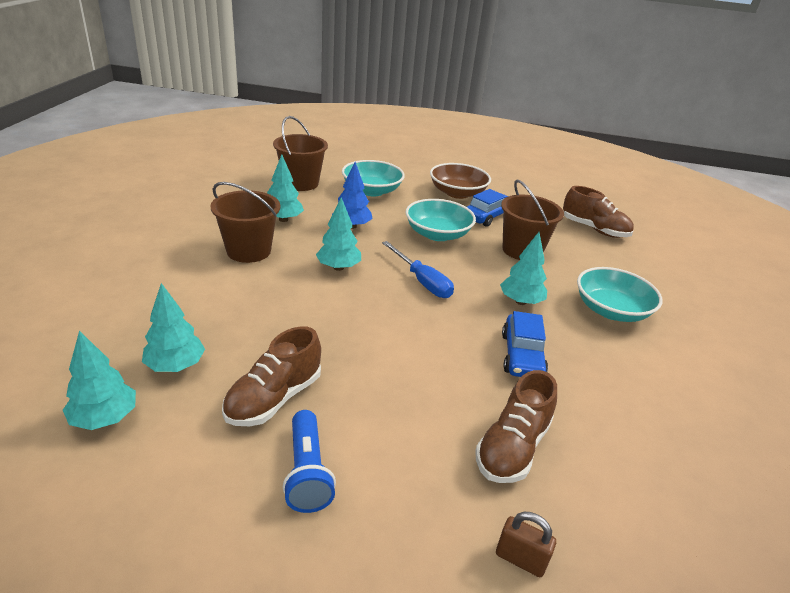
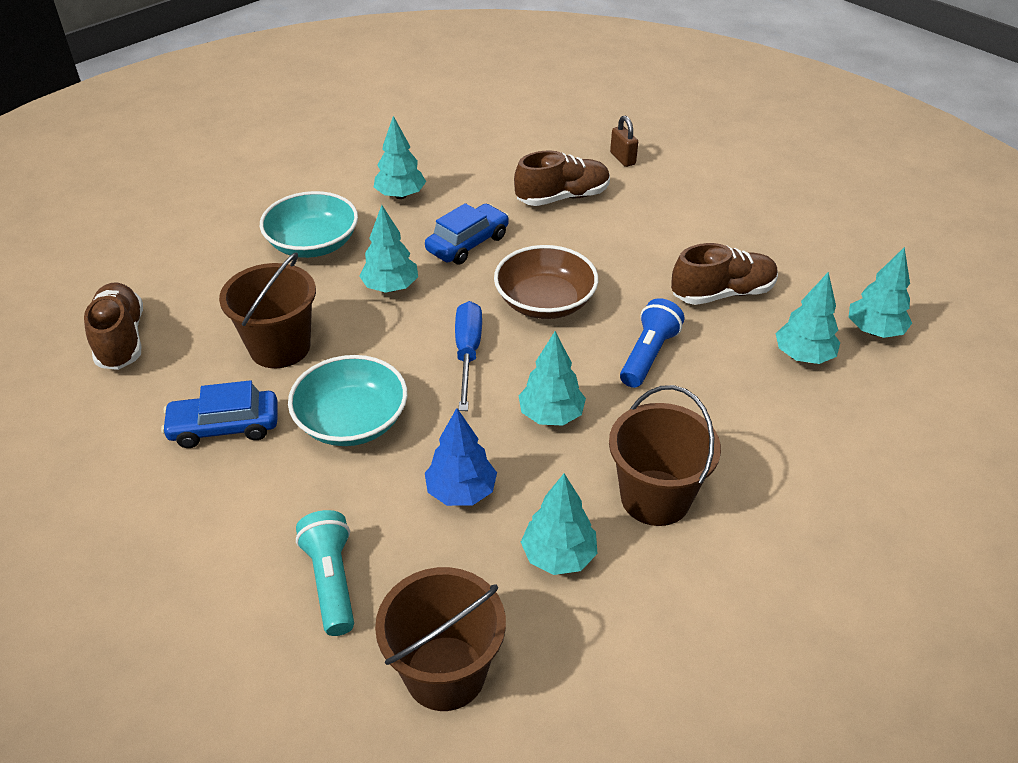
camera: 140 degrees left, 10 degrees up
blue flashlight [283,410,336,513] -> blue flashlight moved to [620,298,684,388]
turquoise bowl [342,160,405,196] -> turquoise flashlight [296,510,354,636]
brown bowl [430,163,491,199] -> brown bowl moved to [494,245,598,319]
none -> turquoise tree [374,116,426,199]

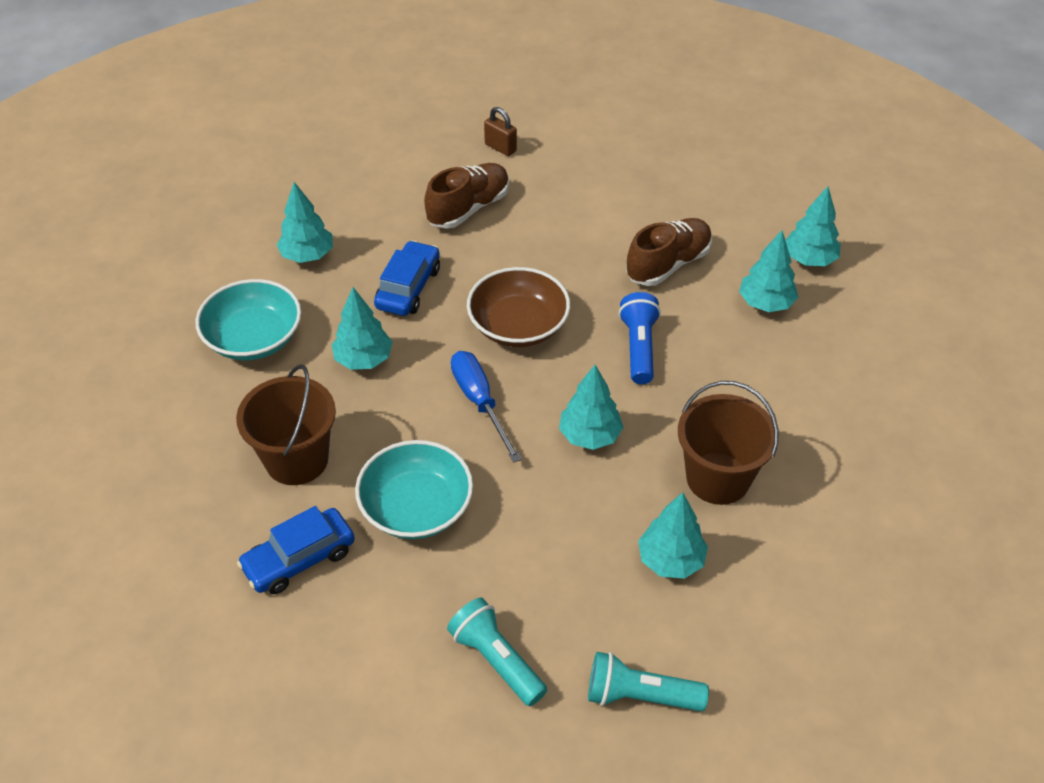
camera: 25 degrees left, 5 degrees up
brown shoe [84,282,143,370] -> none
brown bucket [375,567,506,711] -> turquoise flashlight [588,652,709,711]
blue tree [425,408,497,506] -> none

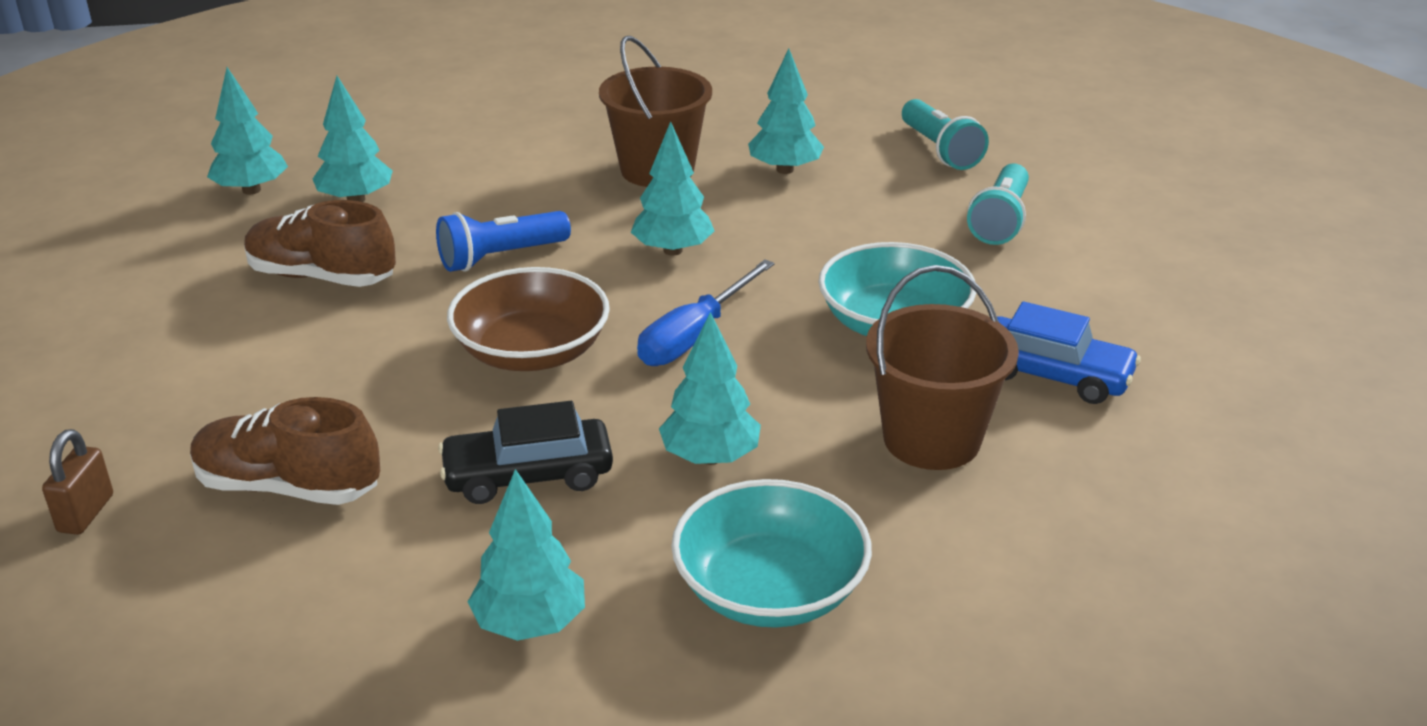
camera: 120 degrees left, 15 degrees down
blue car [374,240,440,316] -> black car [438,401,613,504]

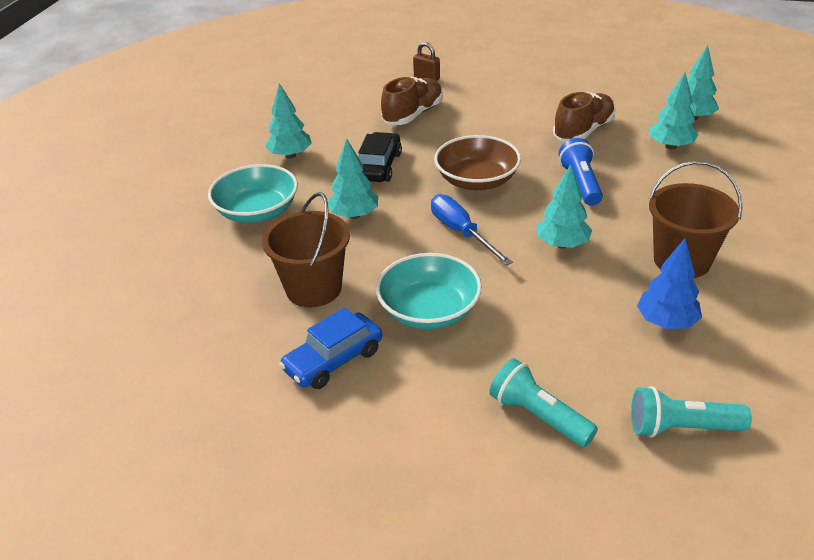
camera: 115 degrees right, 5 degrees up
turquoise tree [748,49,824,174] -> blue tree [637,239,702,329]

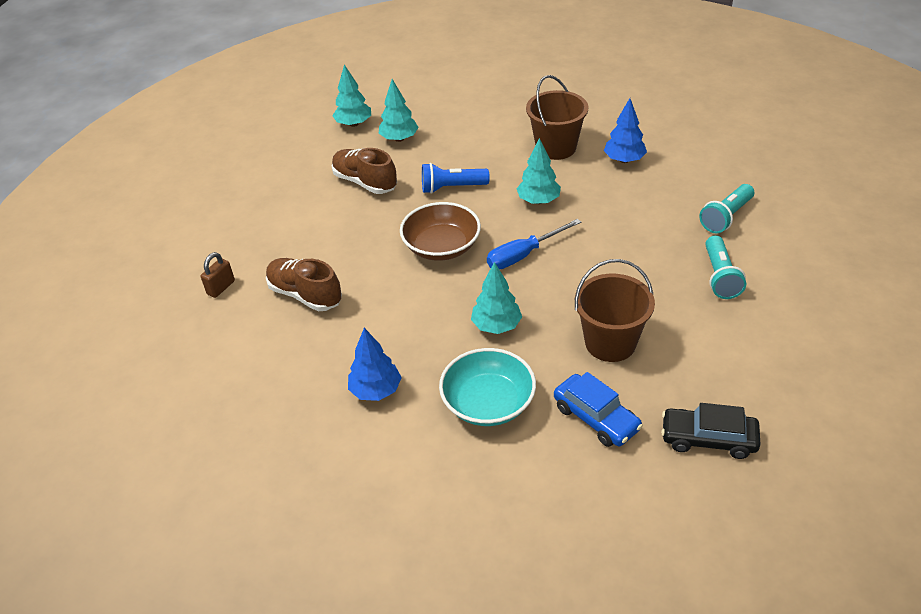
camera: 90 degrees left, 5 degrees up
turquoise tree [265,83,312,158] -> blue tree [348,328,402,401]
blue car [279,308,382,389] -> blue car moved to [554,372,643,447]
black car [358,132,402,182] -> black car moved to [661,403,761,459]
turquoise bowl [376,253,482,329] -> none
turquoise flashlight [631,386,752,438] -> turquoise flashlight moved to [705,236,746,299]

